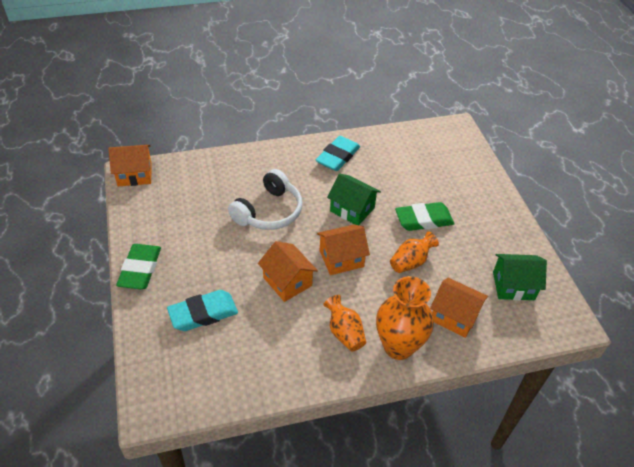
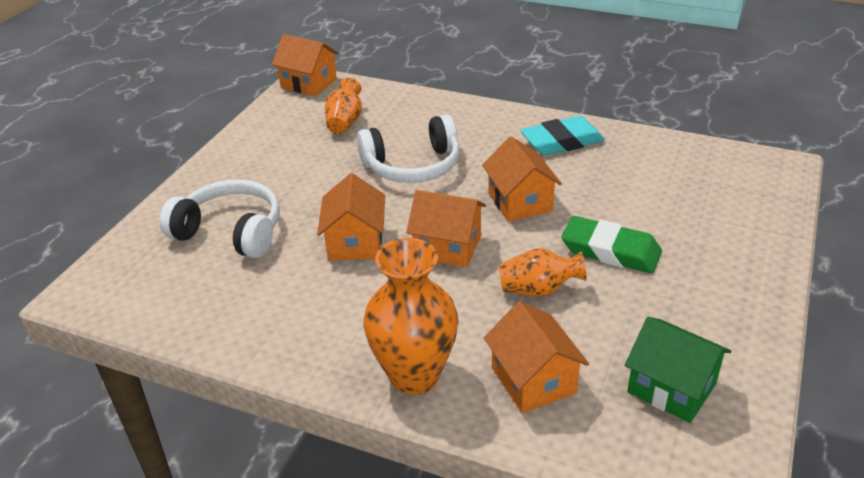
camera: 40 degrees right, 10 degrees down
green eraser [116,244,161,289] -> none
turquoise eraser [167,290,238,331] -> white headphones [159,180,280,258]
orange vase [323,295,366,351] -> orange vase moved to [325,78,362,134]
green house [327,174,381,225] -> orange house [482,136,562,222]

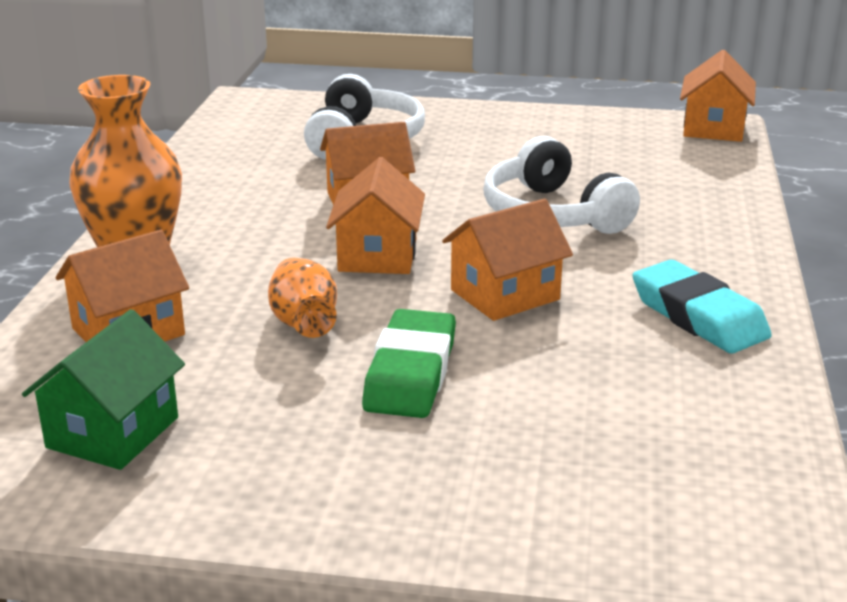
camera: 75 degrees right, 10 degrees down
orange vase [325,78,362,134] -> none

